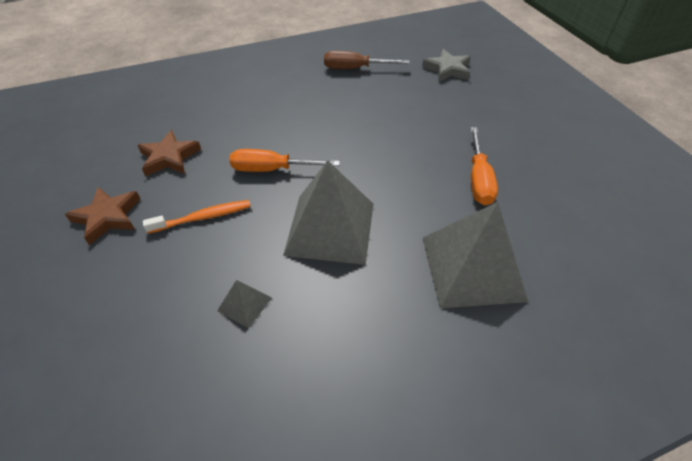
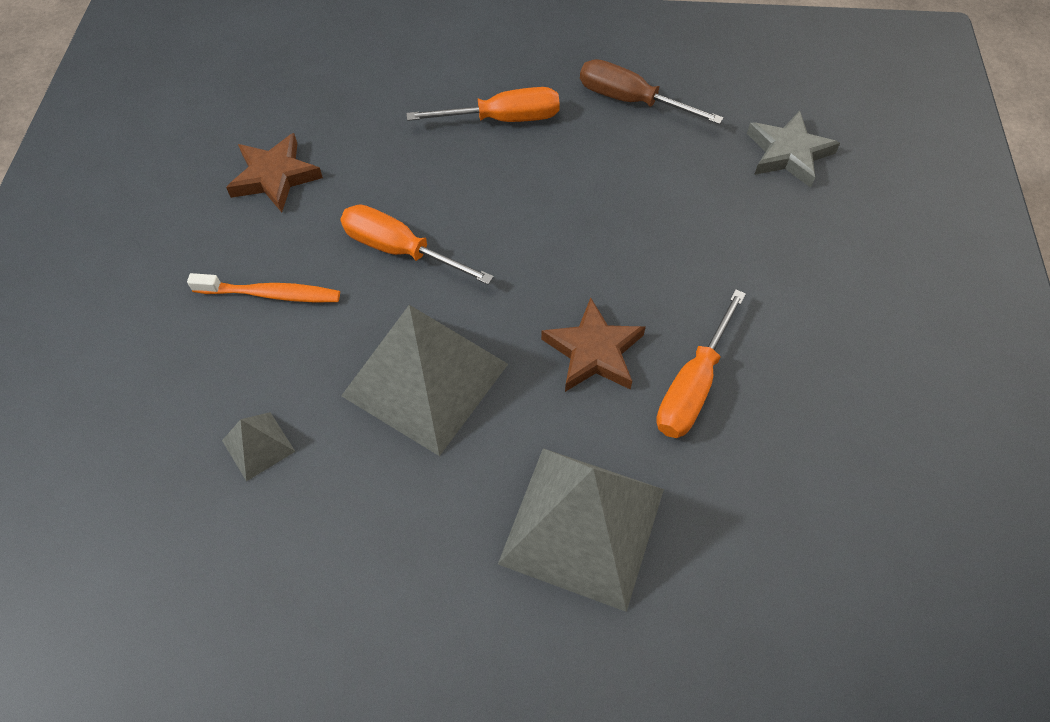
camera: 25 degrees right, 10 degrees up
brown star [65,187,141,245] -> brown star moved to [541,297,646,392]
none -> orange screwdriver [406,87,560,122]

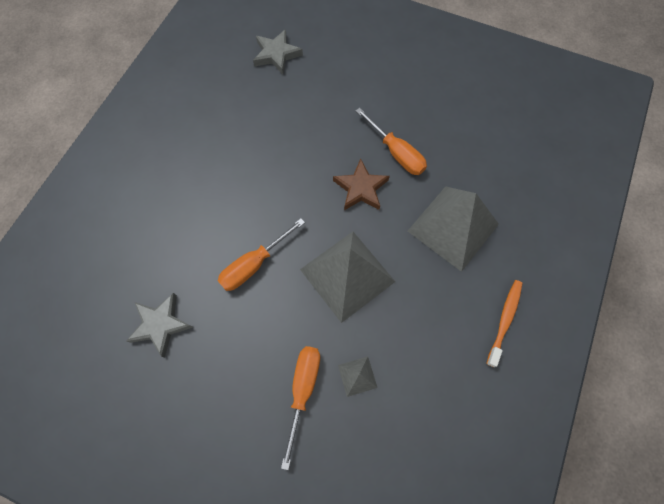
camera: 70 degrees left, 10 degrees up
orange toothbrush [187,273,340,303] -> orange toothbrush moved to [486,280,523,367]
brown star [226,133,323,212] -> grey star [126,293,193,358]
orange screwdriver [406,87,560,122] -> orange screwdriver moved to [281,346,320,470]
brown screwdriver [580,59,723,125] -> none

